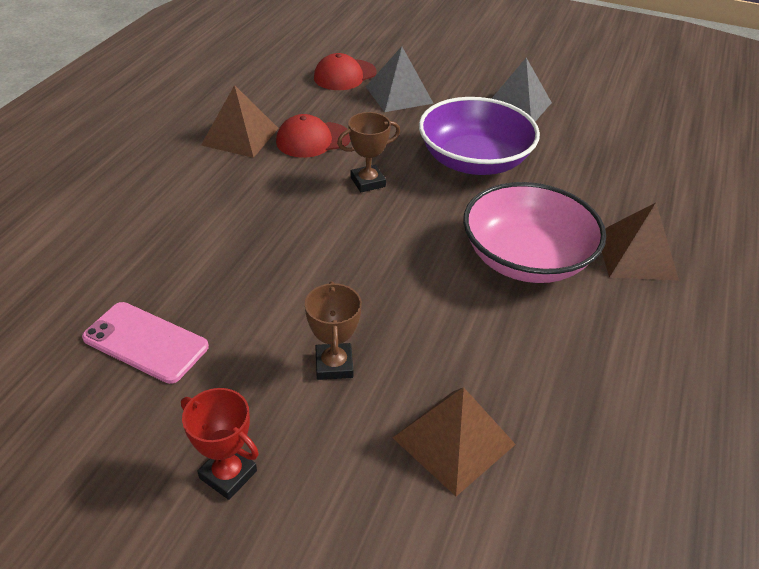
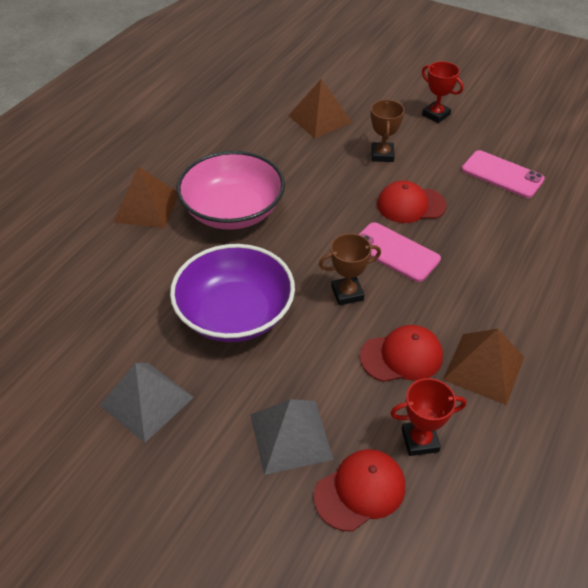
camera: 170 degrees left, 5 degrees up
none -> pink phone [358,222,441,282]
none -> red cap [377,181,447,223]
none -> red trophy [390,378,466,456]

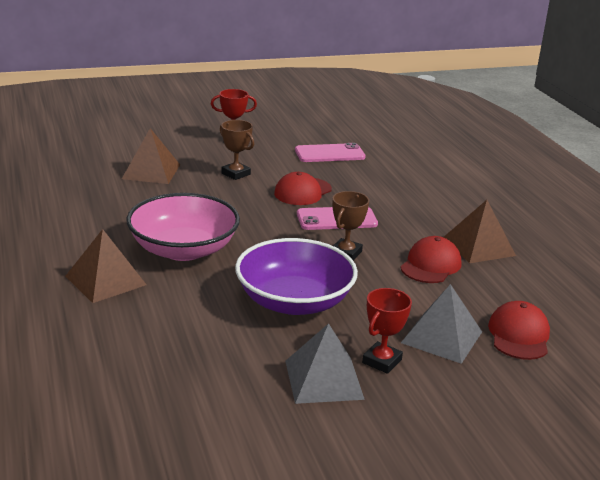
camera: 50 degrees left, 20 degrees down
red trophy [390,378,466,456] -> red trophy moved to [362,288,412,374]

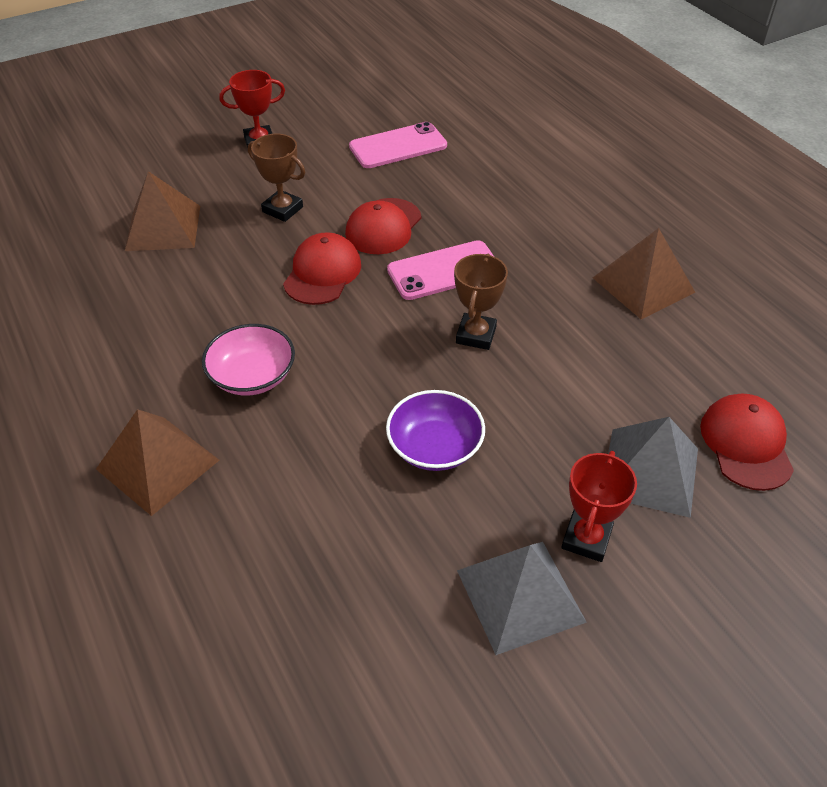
camera: 10 degrees left, 20 degrees up
pink bowl [126,193,240,261] -> pink bowl [202,324,295,396], size x0.57
purple bowl [235,238,358,315] -> purple bowl [386,390,485,471], size x0.57
red cap [400,236,461,283] -> red cap moved to [283,232,361,305]

